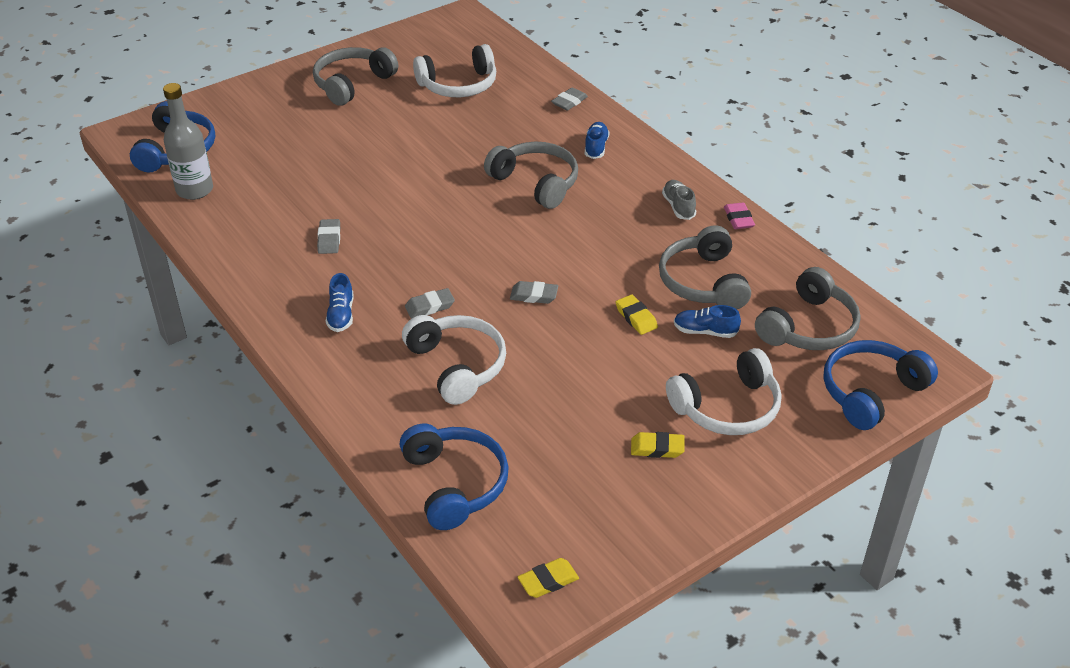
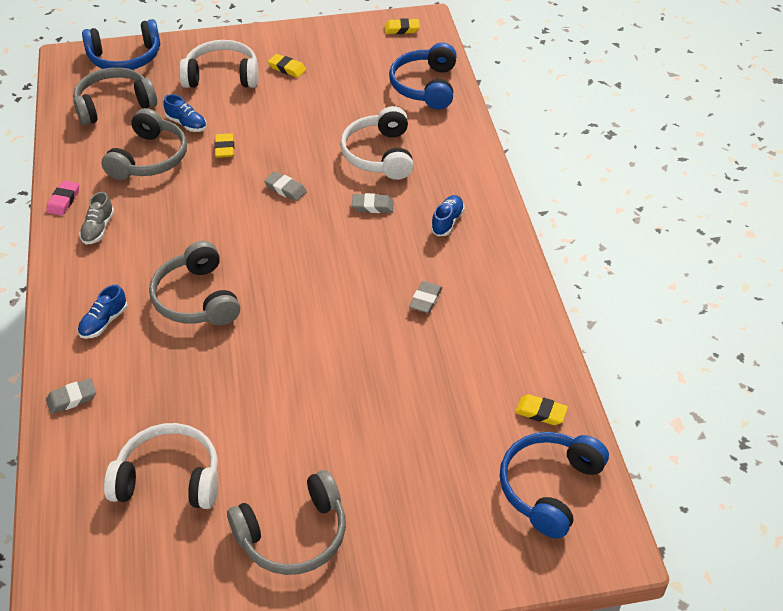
camera: 155 degrees left, 5 degrees up
grey bottle [163,83,213,200] -> yellow eraser [515,394,568,425]

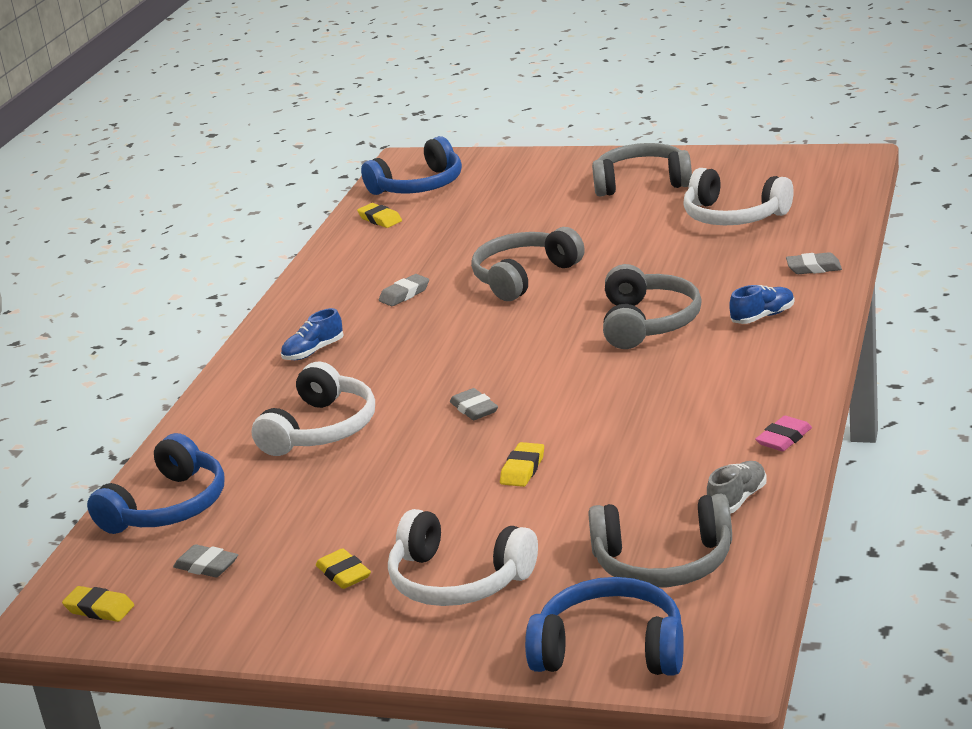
camera: 150 degrees left, 20 degrees down
grey shoe [79,192,114,245] -> grey shoe moved to [707,461,767,514]
grey headphones [102,108,187,180] -> grey headphones moved to [471,227,585,301]
blue shoe [163,94,207,132] -> none
grey eraser [352,193,394,213] -> grey eraser moved to [173,544,238,577]

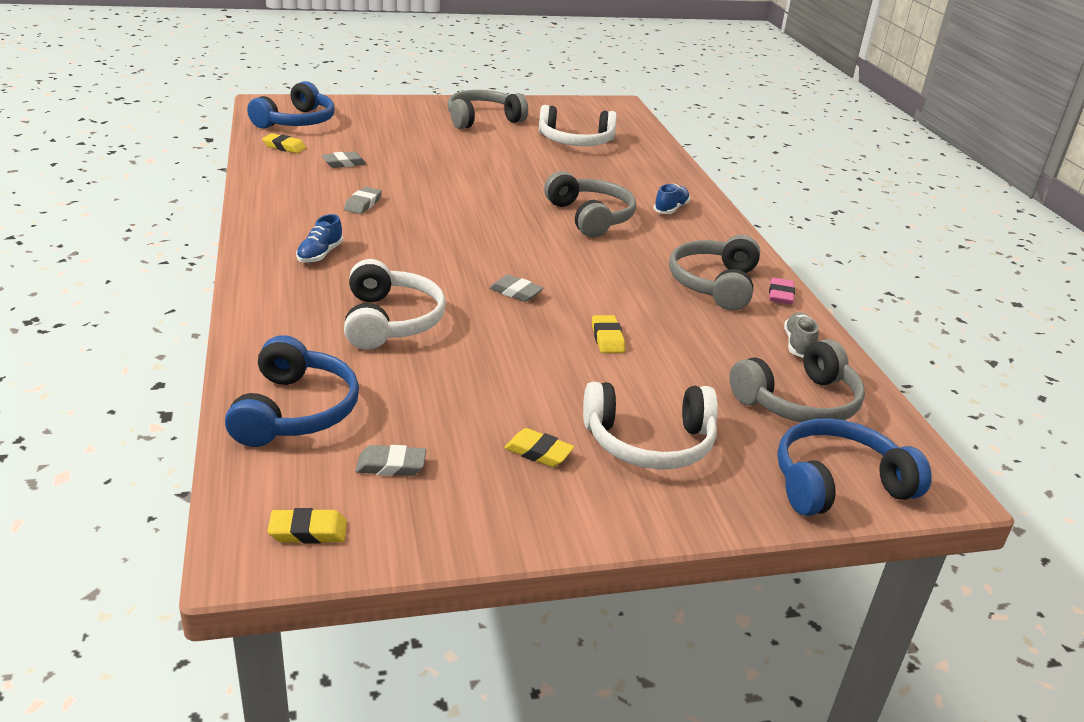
camera: 35 degrees left, 5 degrees up
grey headphones [471,227,585,301] -> grey headphones moved to [669,235,760,311]
grey eraser [786,252,842,274] -> grey eraser moved to [322,151,366,168]

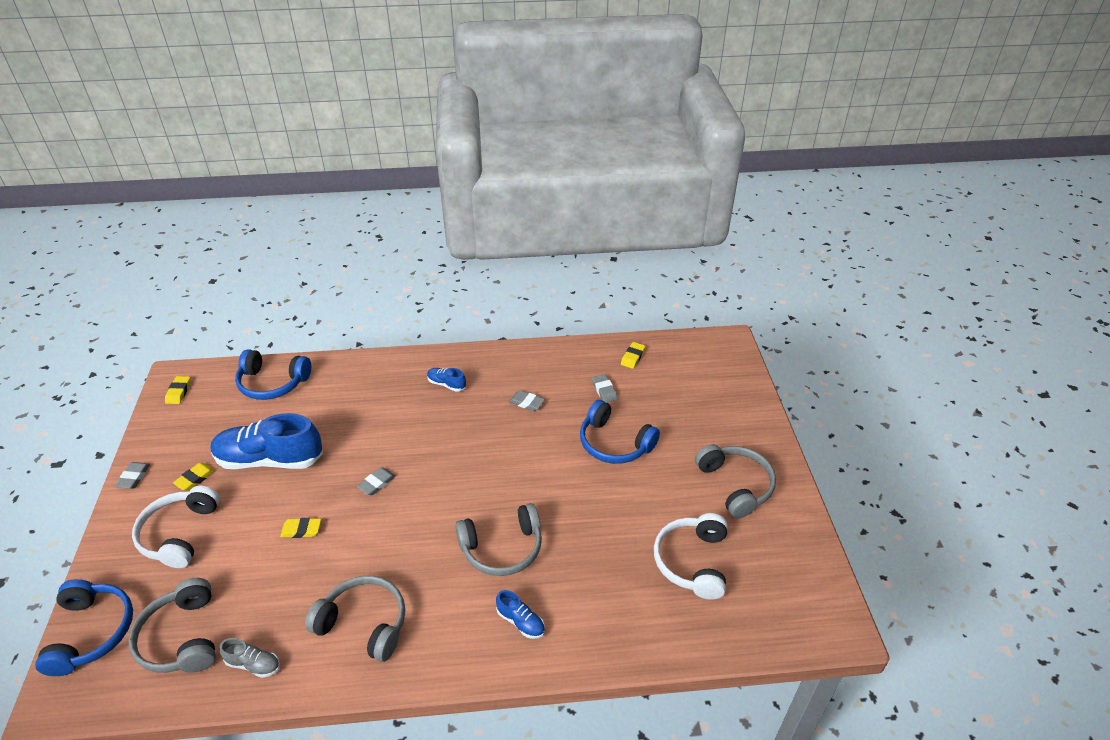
camera: 100 degrees right, 10 degrees up
blue headphones [247,81,335,129] -> blue headphones moved to [580,400,660,464]
white headphones [344,259,446,350] -> none
grey eraser [355,445,426,476] -> grey eraser moved to [115,462,150,489]
pink eraser [769,278,795,305] -> none
none -> blue shoe [211,413,323,469]

